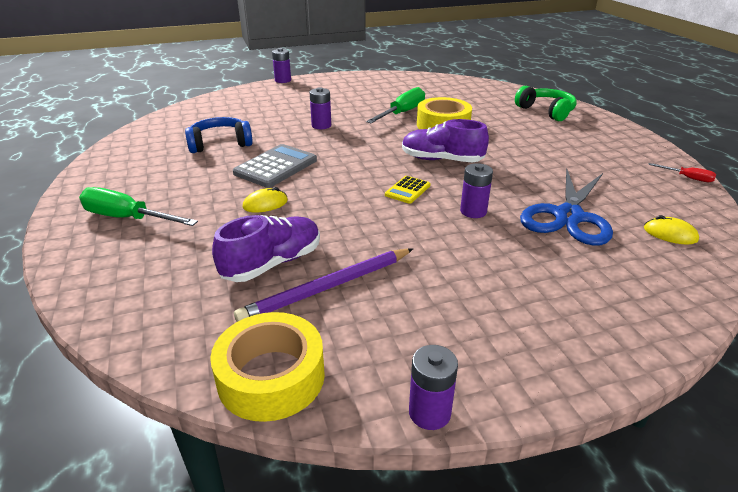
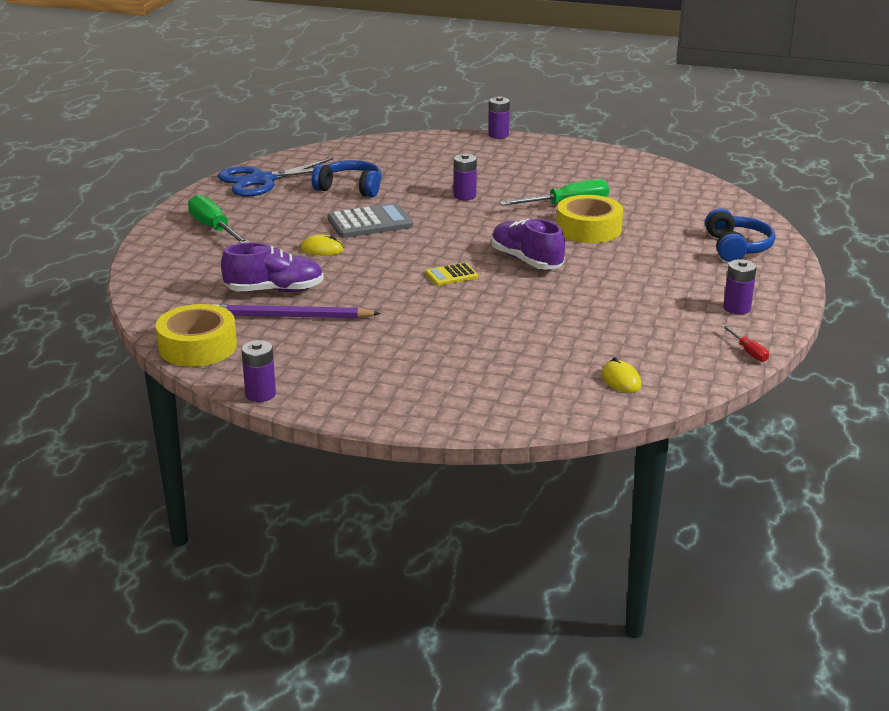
camera: 35 degrees right, 5 degrees down
purple battery [460,163,493,218] -> purple battery moved to [723,259,757,315]
green headphones [515,86,577,121] -> blue headphones [705,208,775,262]
blue scissors [520,168,613,246] -> blue scissors moved to [217,158,334,197]

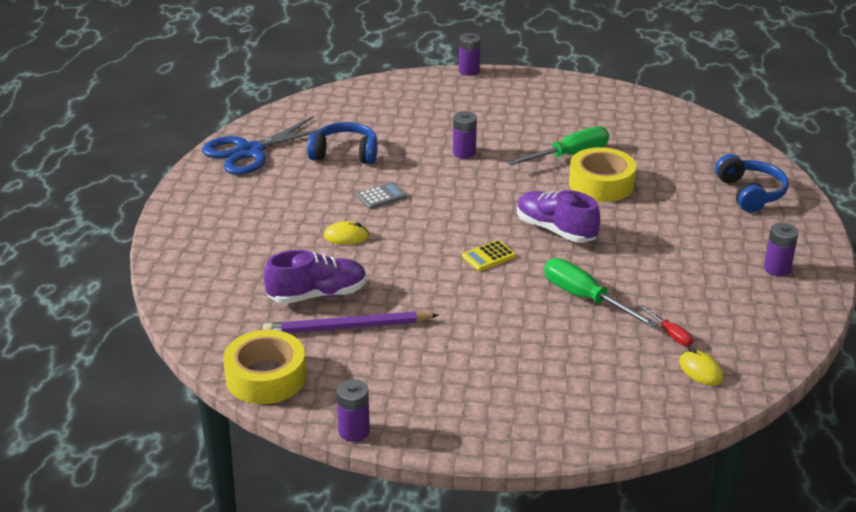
camera: 10 degrees left, 5 degrees up
green screwdriver [188,194,248,243] -> green screwdriver moved to [544,258,657,328]
grey calculator [327,203,413,238] -> grey calculator [357,182,407,209], size x0.56
red screwdriver [721,325,769,362] -> red screwdriver moved to [640,305,693,346]

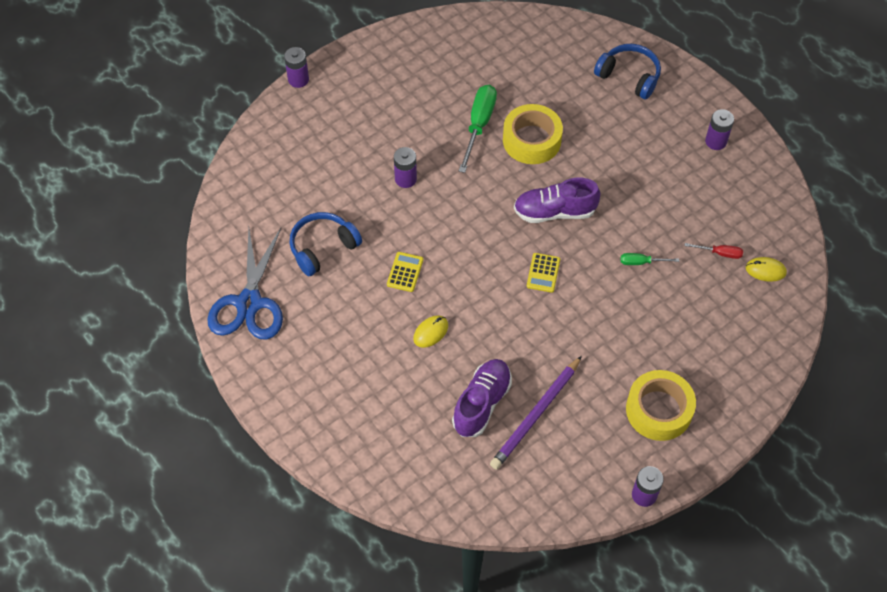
camera: 45 degrees left, 25 degrees up
yellow tape [223,330,306,404] -> yellow tape moved to [626,370,696,441]
grey calculator [357,182,407,209] -> yellow calculator [387,252,424,292]
green screwdriver [544,258,657,328] -> green screwdriver [621,253,679,265], size x0.51

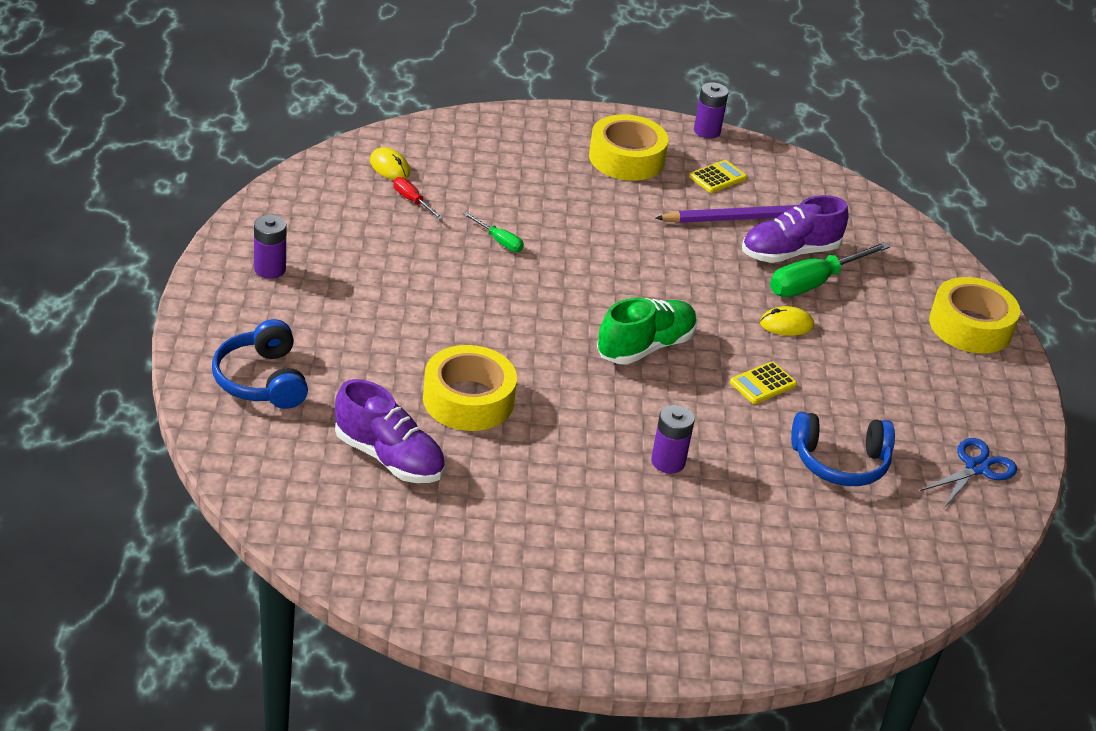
camera: 145 degrees left, 20 degrees down
blue scissors [207,228,283,340] -> blue scissors [920,438,1017,508], size x0.58
purple battery [284,47,309,88] -> none
green screwdriver [459,85,497,173] -> green screwdriver moved to [770,242,890,297]
purple shoe [514,178,600,223] -> purple shoe moved to [335,379,445,483]
yellow calculator [527,253,560,293] -> yellow calculator moved to [689,160,747,193]
none -> green shoe [597,298,697,365]
none -> yellow tape [929,277,1020,353]

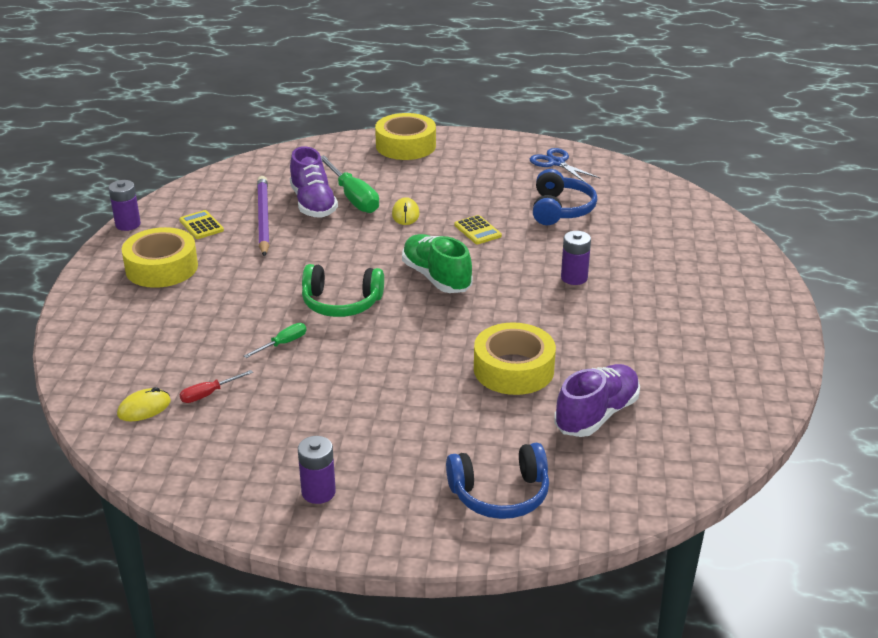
camera: 80 degrees left, 5 degrees down
none -> green headphones [302,264,384,317]

